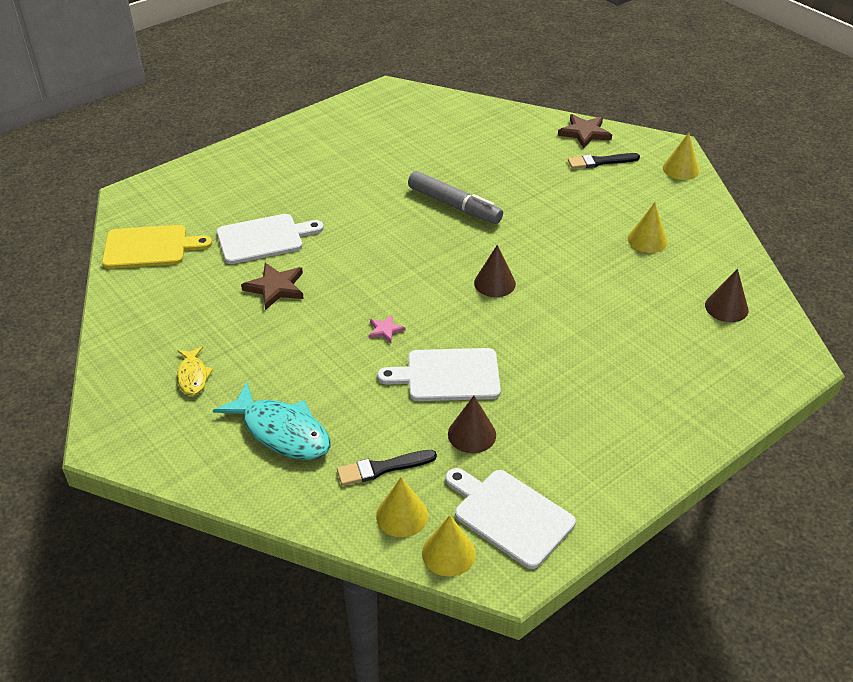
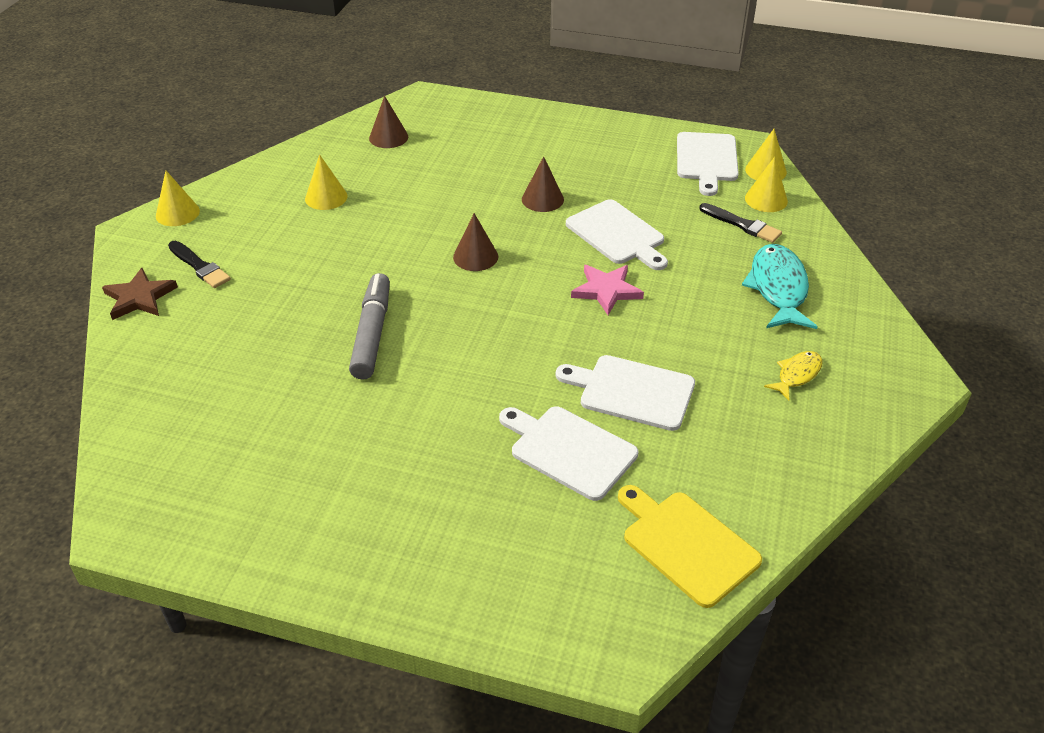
camera: 125 degrees left, 0 degrees up
brown star [241,263,304,310] -> white cutting board [556,355,695,431]
pink star [369,315,405,343] -> pink star [571,265,644,315], size x1.77
brown cone [448,396,496,453] -> brown cone moved to [522,156,564,212]

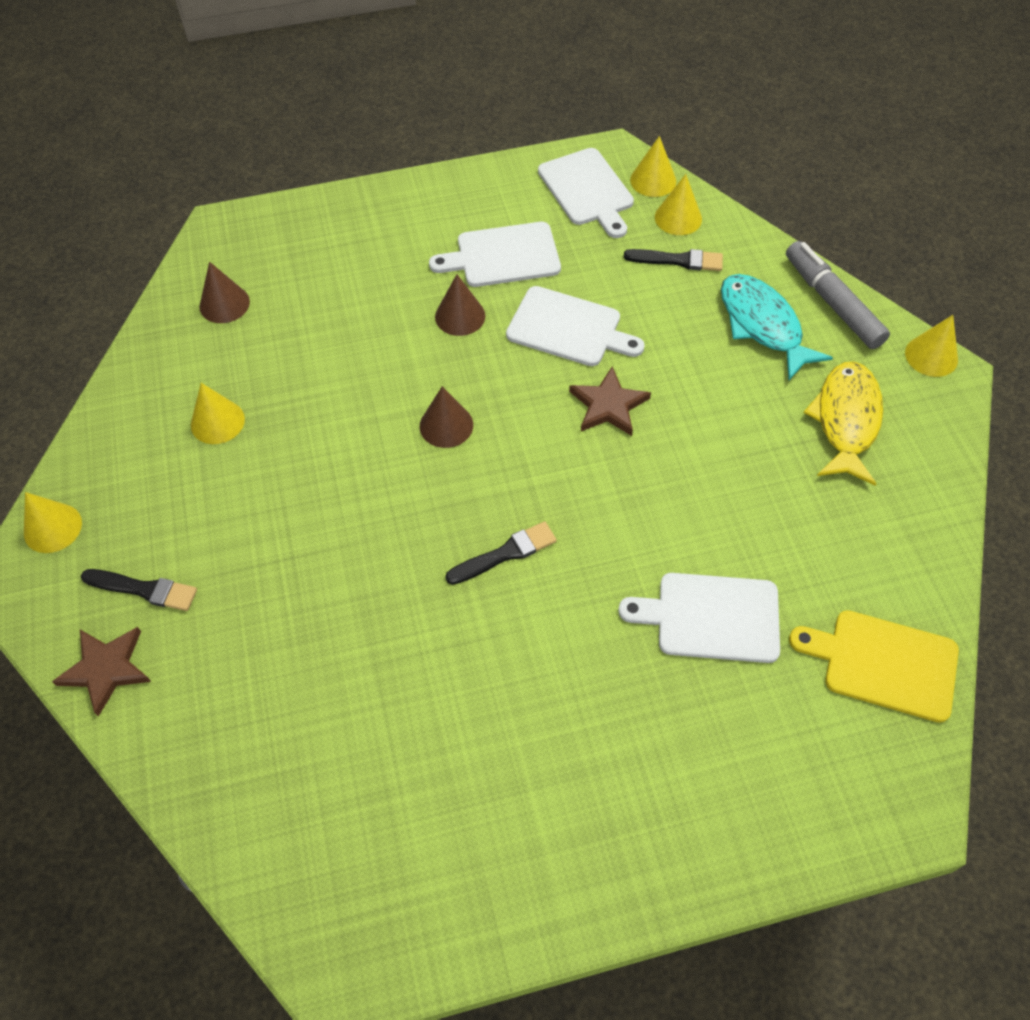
camera: 30 degrees left, 15 degrees up
grey marker [349,273,390,380] -> grey marker moved to [786,241,890,349]
white cutting board [556,355,695,431] -> white cutting board moved to [429,222,561,287]
pink star [571,265,644,315] -> brown star [569,366,651,436]
yellow fish [764,351,823,400] -> yellow fish [803,361,883,486], size x1.83
none -> black brush [445,521,557,585]
none -> yellow cone [905,315,958,377]

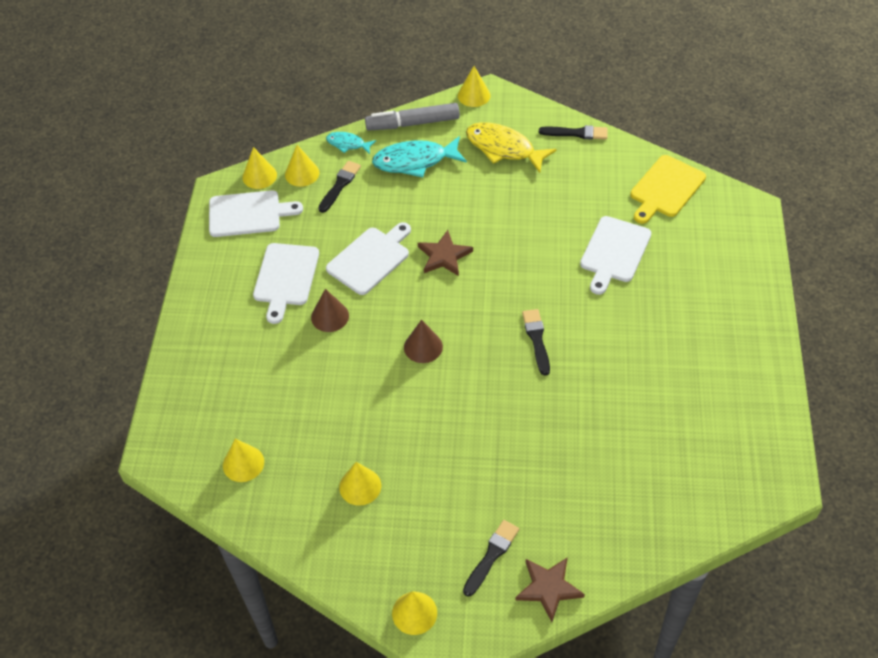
camera: 70 degrees left, 5 degrees down
brown cone [199,262,250,323] -> yellow cone [223,439,264,482]
none -> turquoise fish [326,132,376,154]
none -> black brush [539,125,608,140]

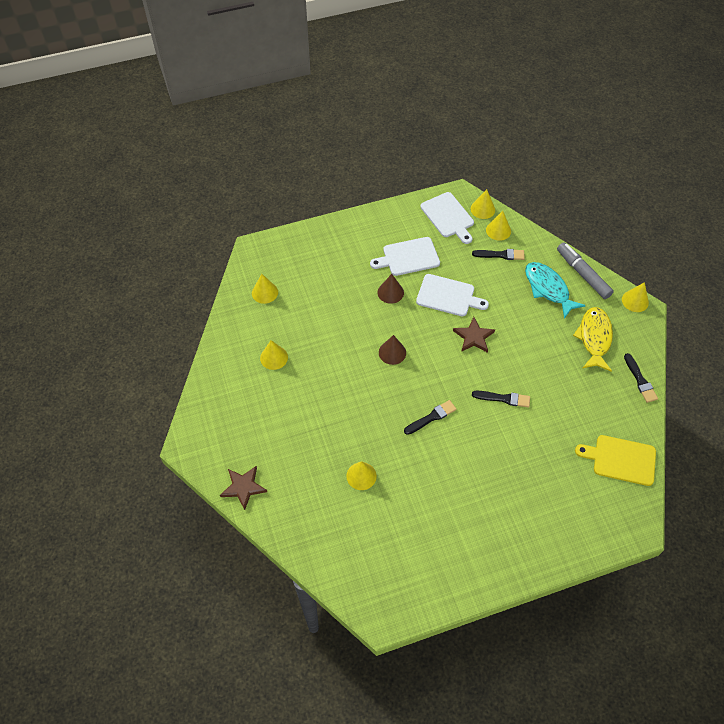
camera: 65 degrees right, 5 degrees up
turquoise fish [326,132,376,154] -> none
yellow cone [392,591,437,635] -> yellow cone moved to [346,461,377,490]
black brush [463,520,519,597] -> black brush moved to [472,391,530,407]
white cutting board [580,216,652,295] -> none

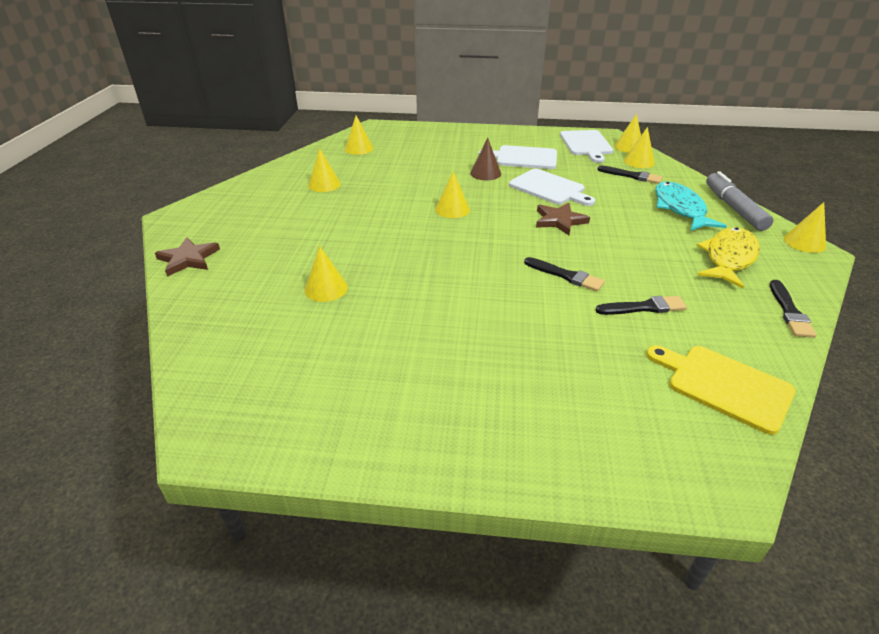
camera: 25 degrees right, 20 degrees down
brown cone [379,335,406,365] -> yellow cone [435,171,470,218]
black brush [404,400,456,435] -> black brush moved to [595,296,687,315]

